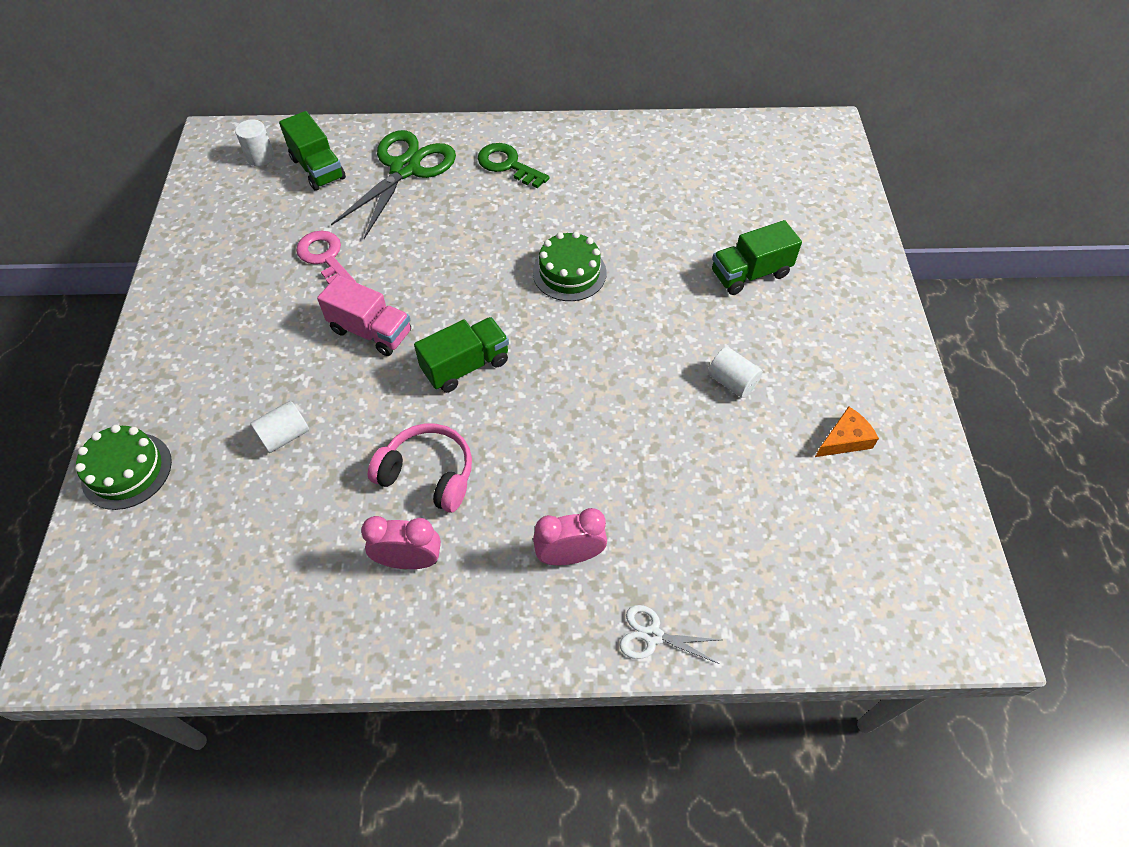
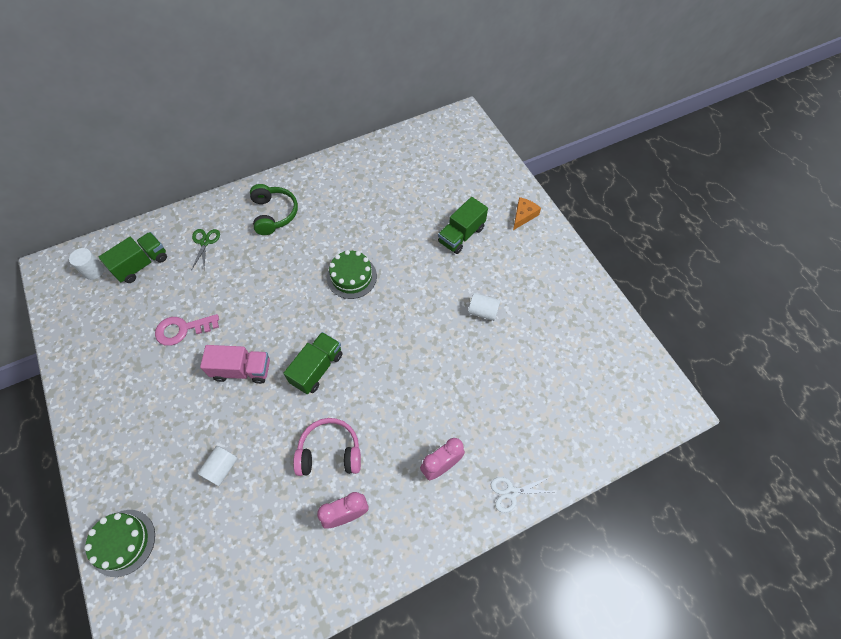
camera: 25 degrees left, 5 degrees up
green truck [279,111,346,191] -> green truck turned 75 degrees counterclockwise [99,232,167,283]
pink key [296,231,356,284] -> pink key turned 45 degrees counterclockwise [155,314,219,346]
green scissors [331,130,456,239] -> green scissors [191,229,220,271], size x0.47
green key [478,143,549,188] -> green headphones [250,184,298,235]
orange cheese [815,406,879,457] -> orange cheese moved to [513,197,541,230]

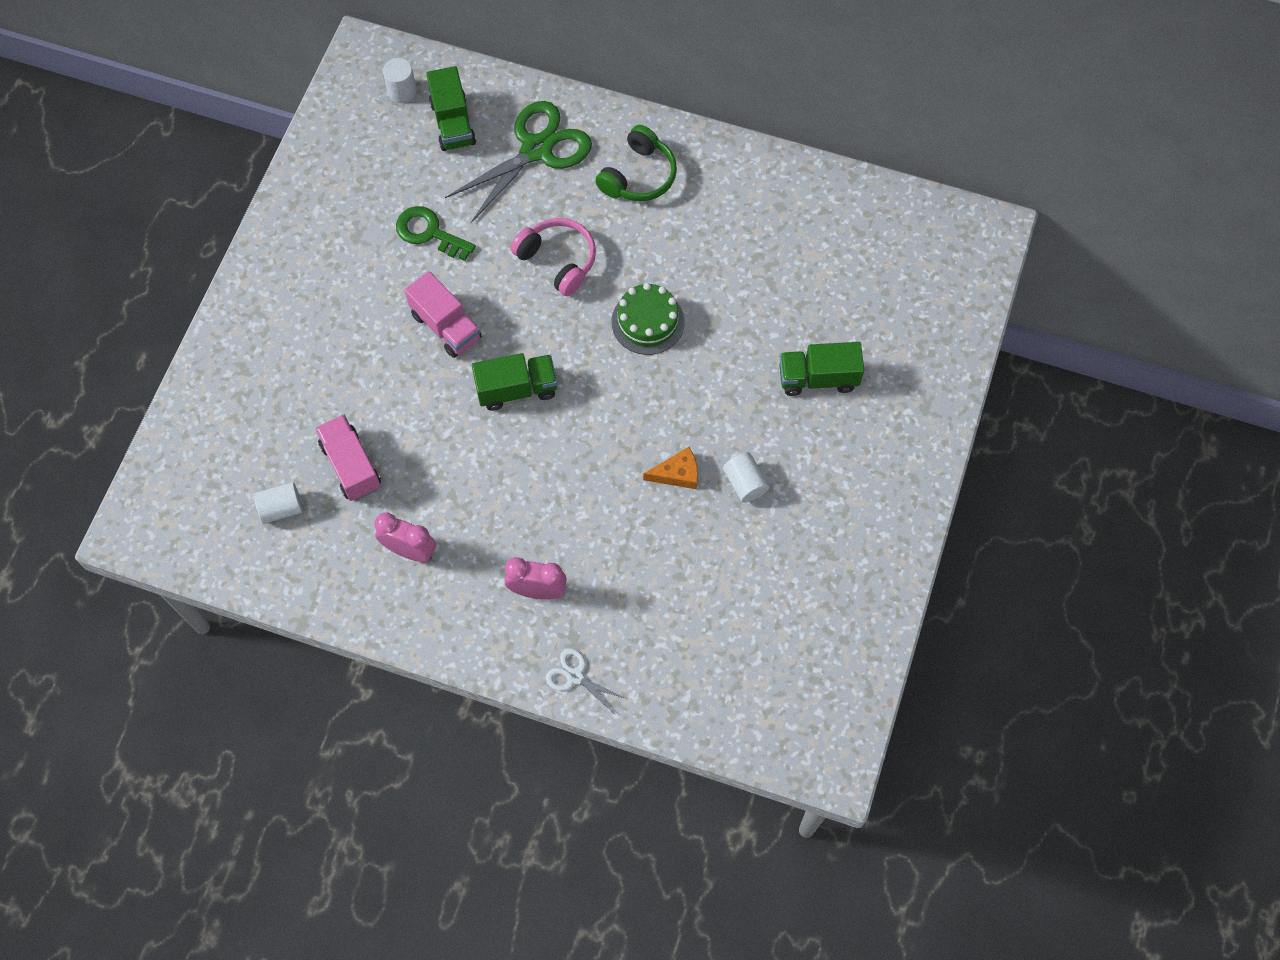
camera: 45 degrees right, 5 degrees up
green cake [84,510,155,577] -> none
green truck [99,232,167,283] -> green truck turned 75 degrees clockwise [427,66,476,151]
pink key [155,314,219,346] -> green key [396,206,476,261]
green scissors [191,229,220,271] -> green scissors [445,101,592,223], size x2.13
white cylinder [197,446,238,486] -> white cylinder moved to [254,482,303,524]
pink headphones [293,418,361,476] -> pink headphones moved to [510,218,596,296]
orange cheese [513,197,541,230] -> orange cheese moved to [643,447,698,489]
none -> pink truck [315,415,381,501]

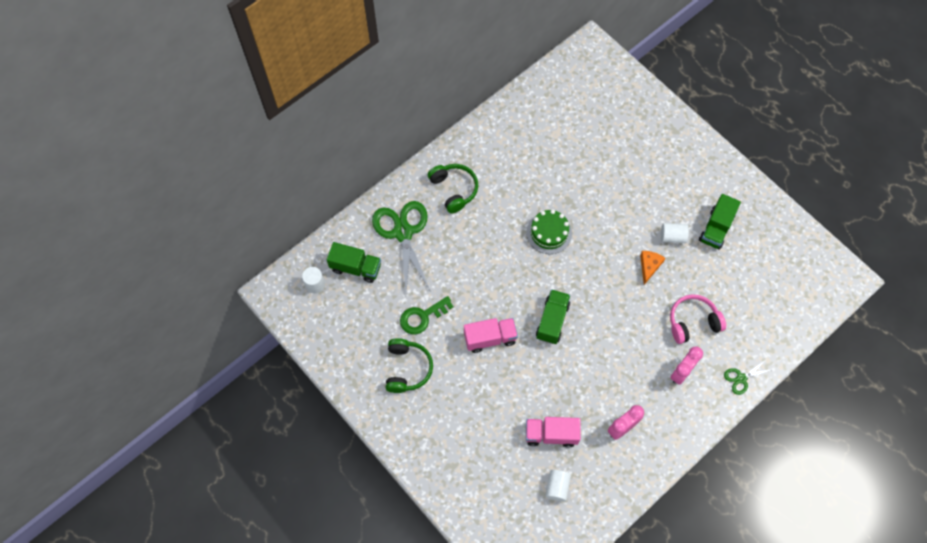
camera: 60 degrees left, 0 degrees up
pink headphones [510,218,596,296] -> pink headphones moved to [670,294,726,344]
white scissors [545,648,627,715] -> green scissors [724,359,773,395]
green truck [779,342,864,396] -> green truck moved to [699,194,741,249]
none -> green headphones [386,338,433,393]

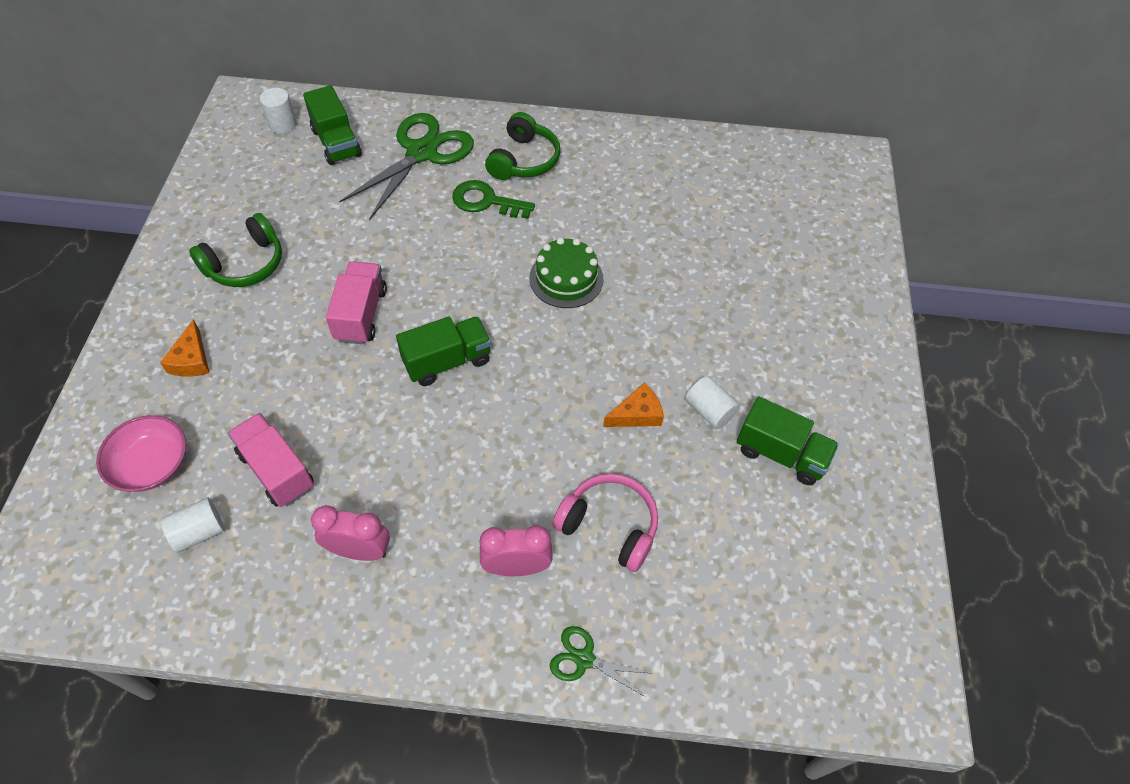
camera: 45 degrees right, 10 degrees down
green key [400,296,454,334] -> green key moved to [452,180,535,219]
pink truck [464,318,518,353] -> pink truck turned 120 degrees counterclockwise [326,261,387,344]
green truck [699,194,741,249] -> green truck turned 135 degrees counterclockwise [737,396,839,485]
none -> pink bowl [96,415,186,492]
none -> orange cheese [160,319,209,377]

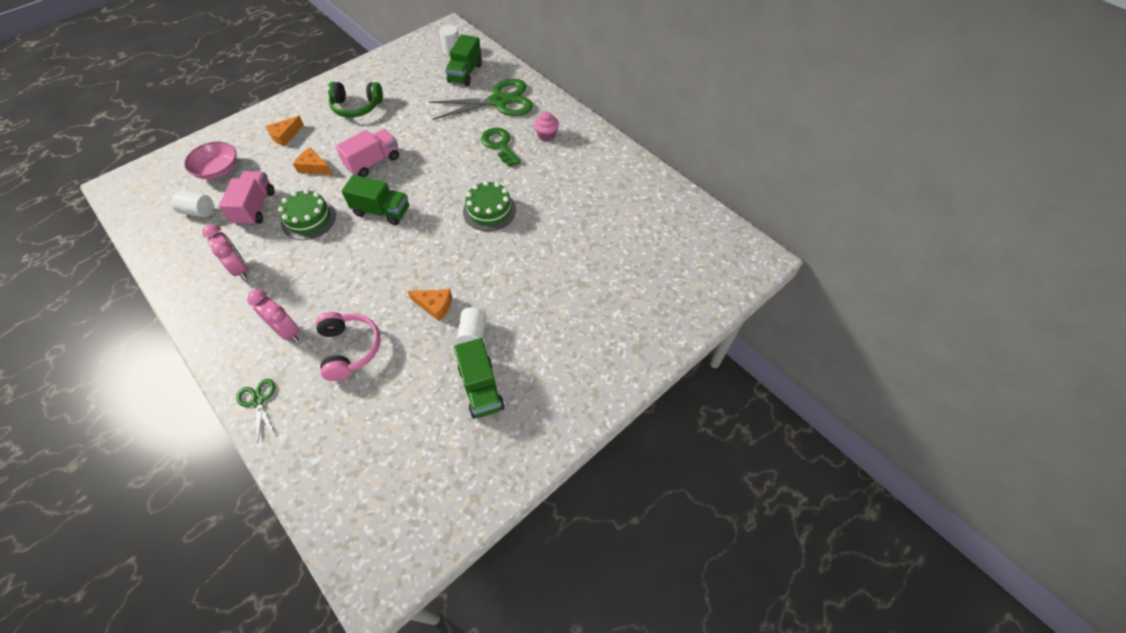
camera: 45 degrees right, 0 degrees up
green headphones [485,112,560,180] -> pink cupcake [534,111,559,142]
none -> green cake [278,189,336,240]
none -> orange cheese [293,148,333,175]

